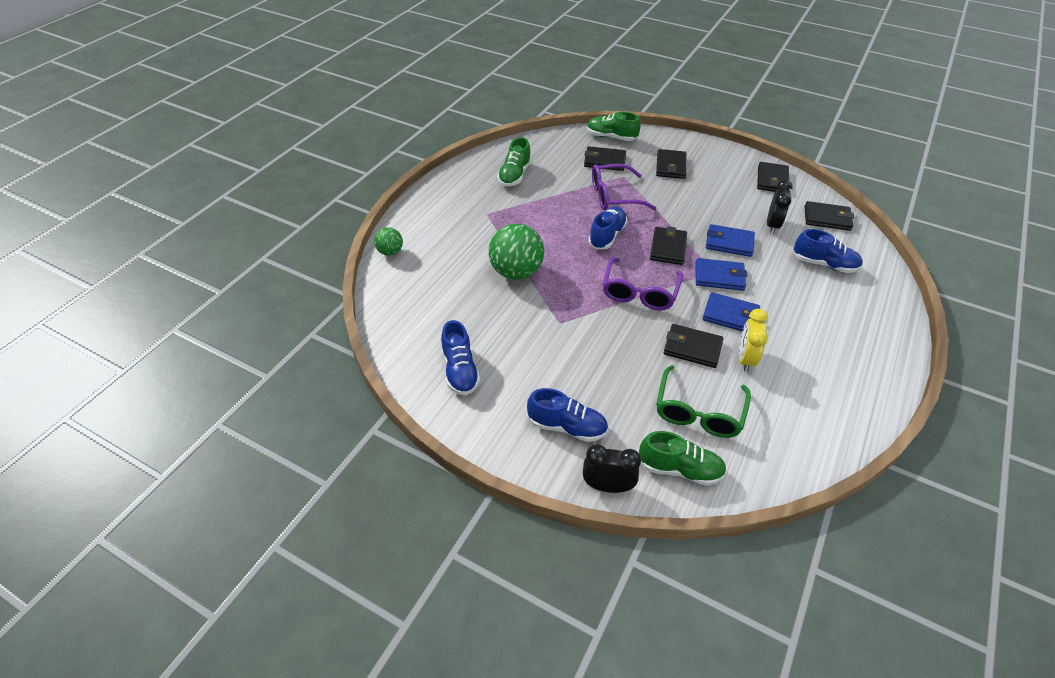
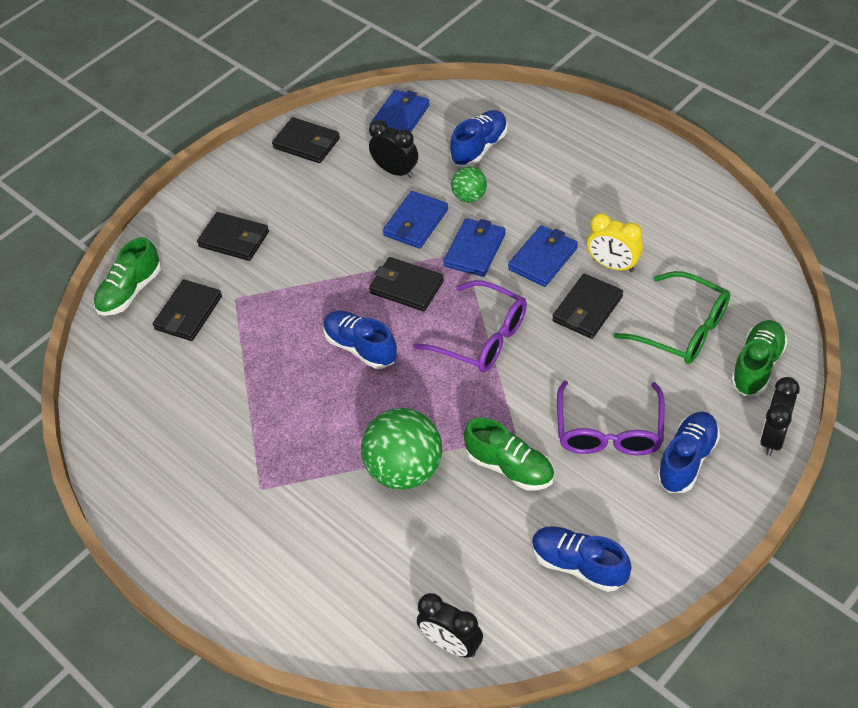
camera: 70 degrees left, 5 degrees up
green ball [374,227,403,256] -> green ball moved to [451,166,487,202]
blue shoe [441,320,480,396] -> blue shoe turned 150 degrees counterclockwise [532,526,631,592]
green shoe [497,137,531,186] -> green shoe moved to [464,418,554,491]
purple glasses [592,164,656,210] -> purple glasses moved to [557,380,665,455]
black wallet [804,201,854,231] -> blue wallet [370,90,430,132]
none -> black clock [417,593,483,658]

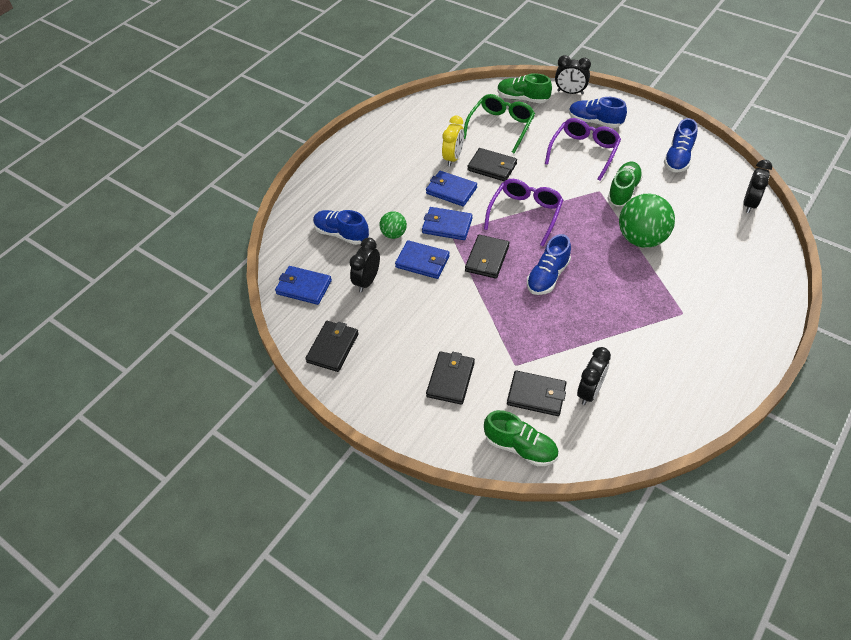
camera: 100 degrees left, 0 degrees up
purple glasses [557,380,665,455] -> purple glasses turned 60 degrees counterclockwise [545,118,621,181]
none -> black clock [577,347,611,405]

